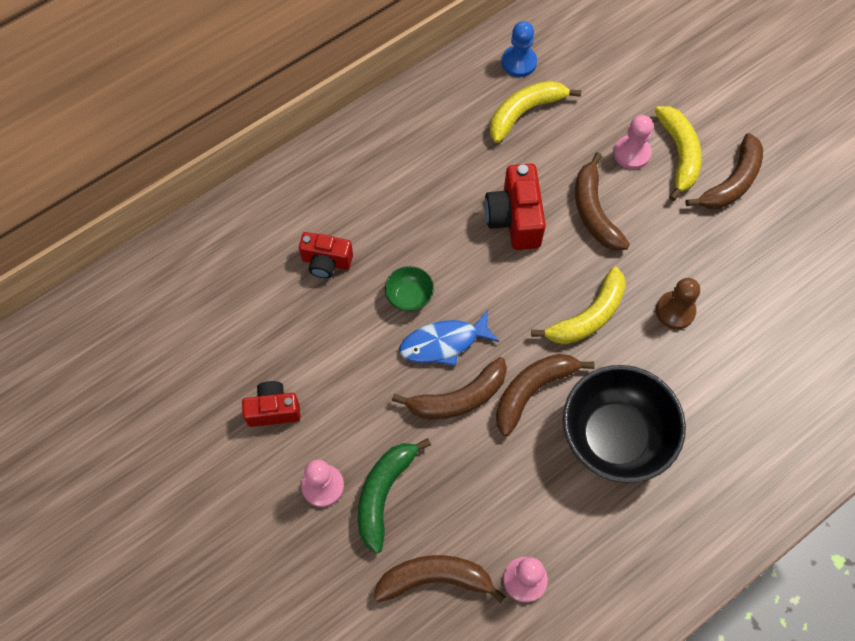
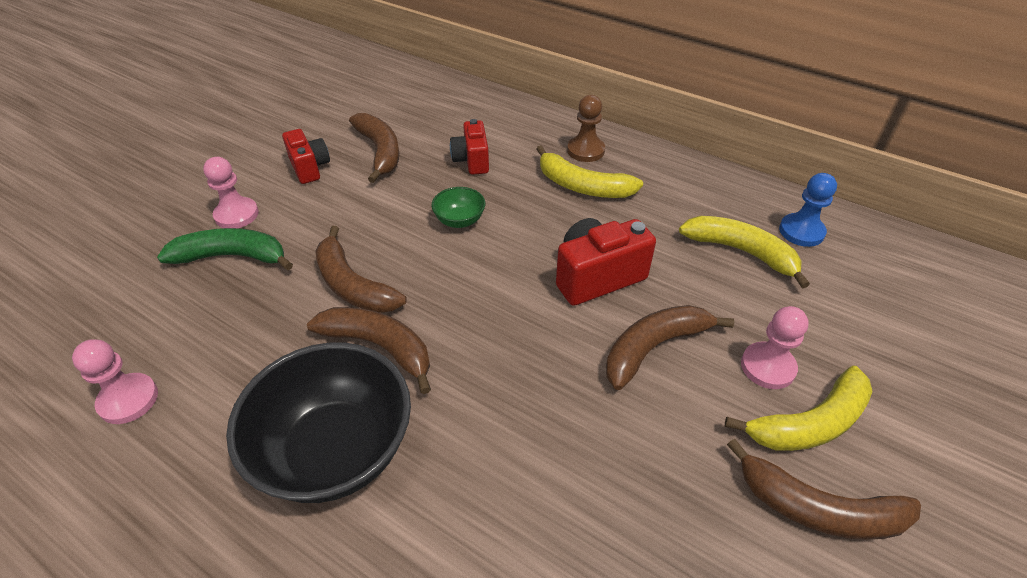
camera: 70 degrees right, 20 degrees down
brown banana [374,555,506,603] -> brown banana moved to [349,113,399,183]
blue fish [400,310,499,366] -> none
yellow banana [531,267,626,344] -> yellow banana moved to [536,145,643,198]
brown pawn [656,278,700,329] -> brown pawn moved to [567,95,605,162]

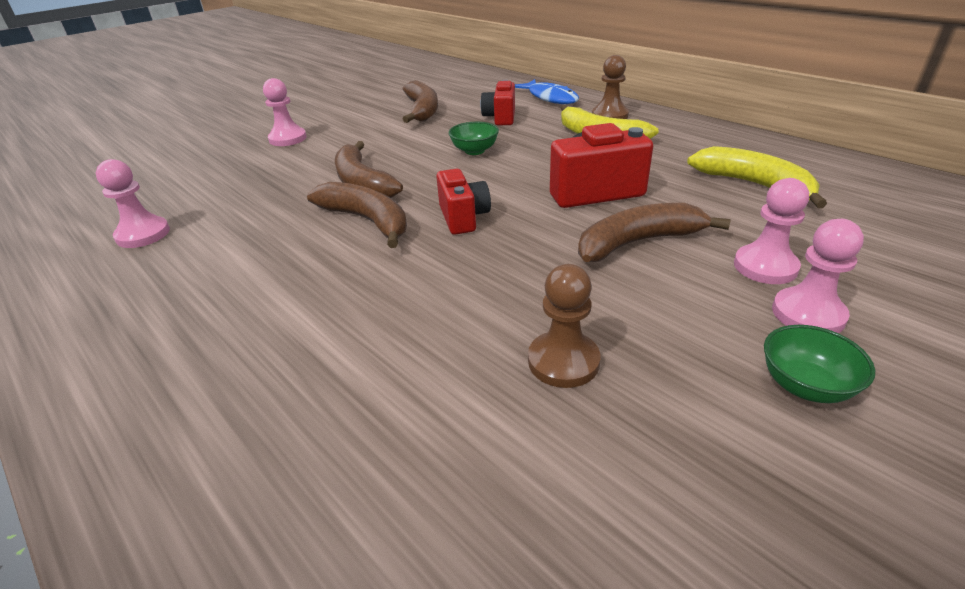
camera: 15 degrees right, 10 degrees down
green banana [157,228,293,270] -> none
black bowl [226,343,411,503] -> none
red camera [282,129,330,184] -> red camera moved to [436,169,491,235]
yellow banana [725,366,873,451] -> pink pawn [772,219,864,333]
brown banana [727,439,921,540] -> green bowl [764,325,875,403]
blue pawn [779,173,837,247] -> none
none -> blue fish [515,79,579,104]
none -> brown pawn [528,264,600,388]

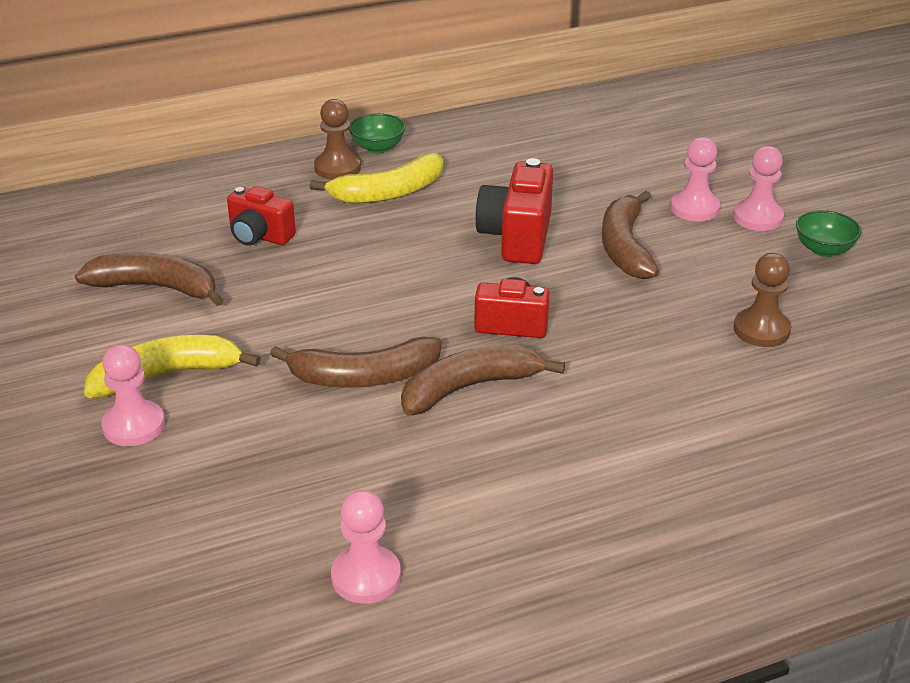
camera: 70 degrees left, 0 degrees up
green bowl [448,122,499,155] -> green bowl moved to [349,113,405,153]
blue fish [515,79,579,104] -> none
yellow banana [687,146,827,208] -> yellow banana moved to [84,335,261,398]

